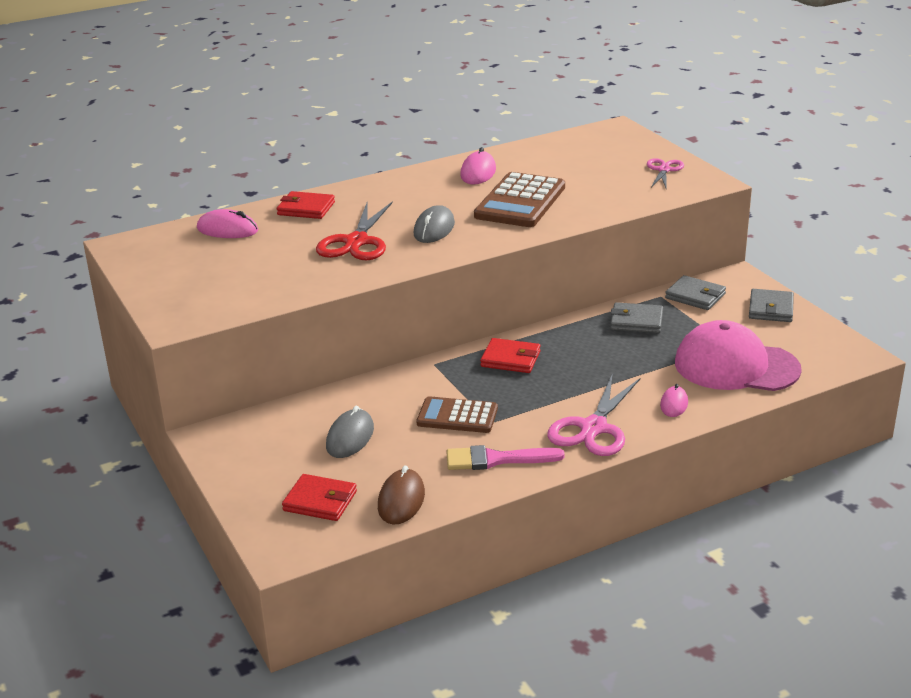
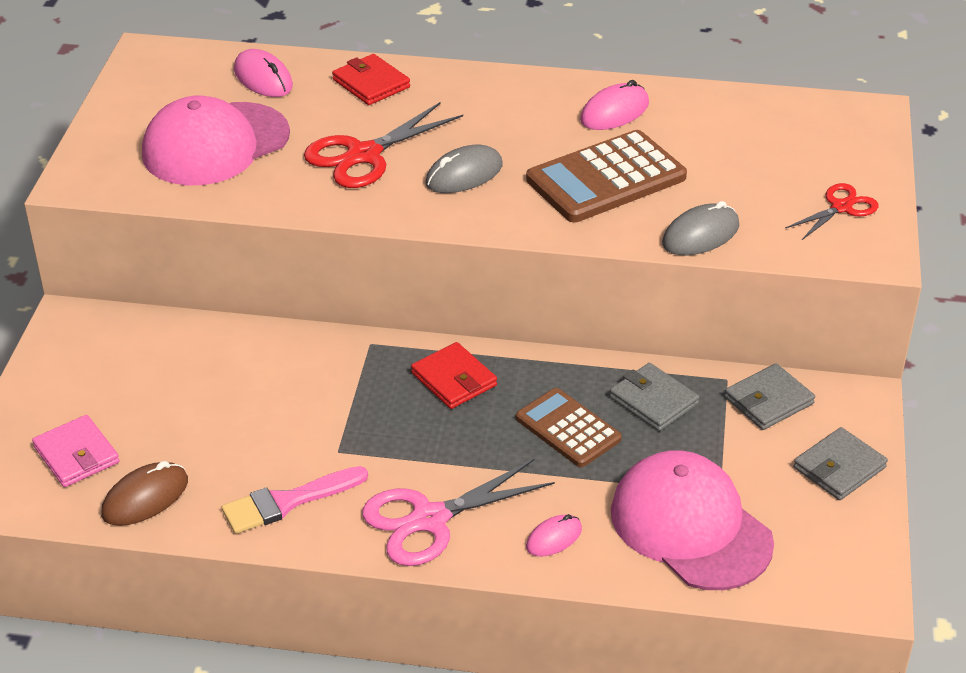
camera: 35 degrees right, 10 degrees up
red wallet [282,474,357,521] -> pink wallet [32,415,119,487]
grey mouse [326,406,374,458] -> grey mouse moved to [662,201,739,255]
brown calculator [417,396,498,433] -> brown calculator moved to [516,388,622,467]
pink brush [446,445,565,470] -> pink brush turned 60 degrees counterclockwise [222,466,368,534]
pink scissors [647,158,684,190] -> red scissors [785,183,878,240]
grey wallet [665,275,726,310] -> grey wallet turned 75 degrees clockwise [724,364,815,430]
none -> pink cap [142,96,290,185]

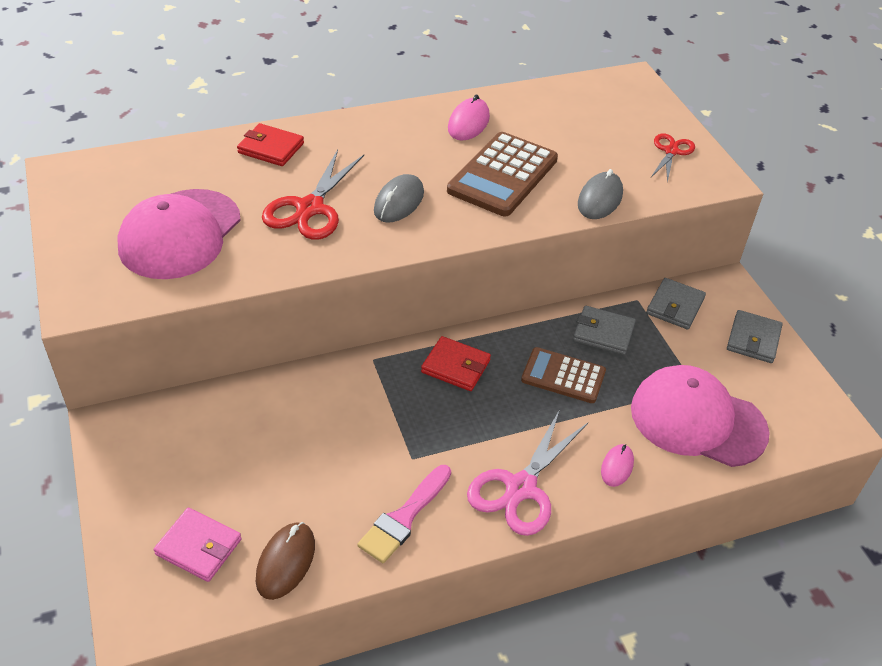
camera: 30 degrees left, 5 degrees up
pink mouse [234,49,293,97] -> none

